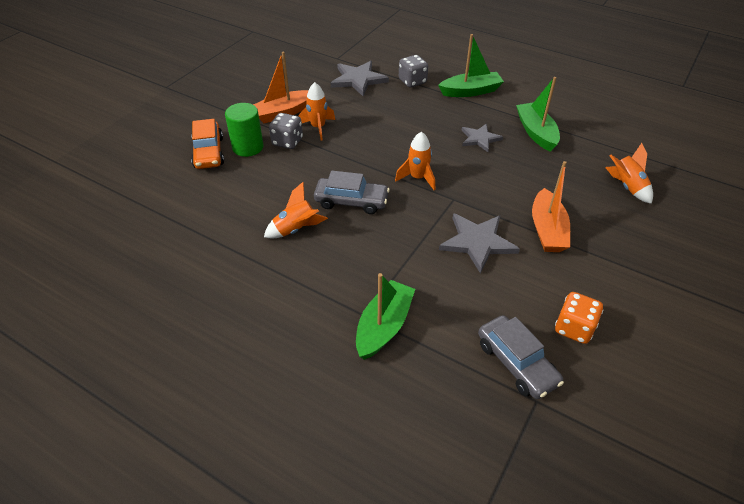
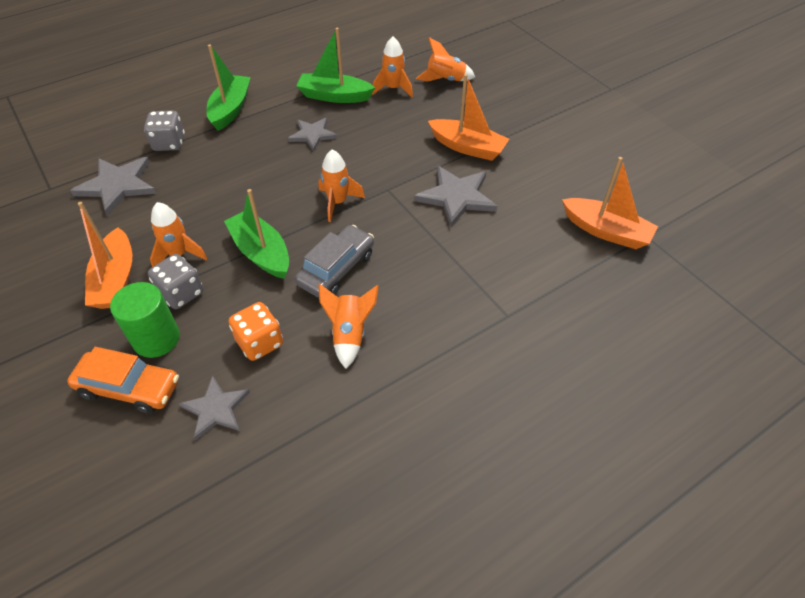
camera: 65 degrees left, 5 degrees up
green boat [356,273,415,360] -> green boat moved to [224,189,289,279]
grey car [478,315,564,399] -> orange boat [562,157,658,249]
orange dice [555,292,603,344] -> orange dice moved to [229,302,283,361]
none -> grey star [179,375,250,441]
none -> orange rocket [372,37,413,97]

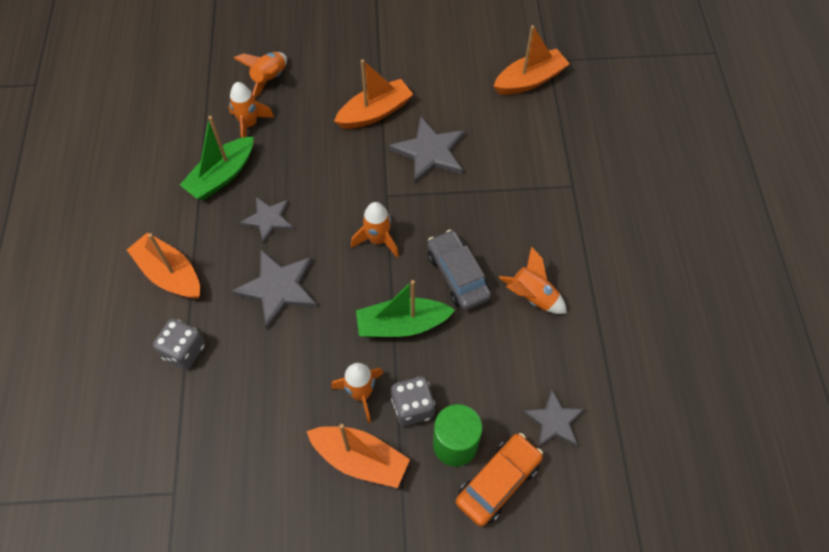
camera: 60 degrees left, 10 degrees up
grey star [70,157,156,216] -> grey star moved to [232,250,318,329]
green boat [207,44,251,131] -> orange boat [127,232,200,299]
orange dice [229,302,283,361] -> none

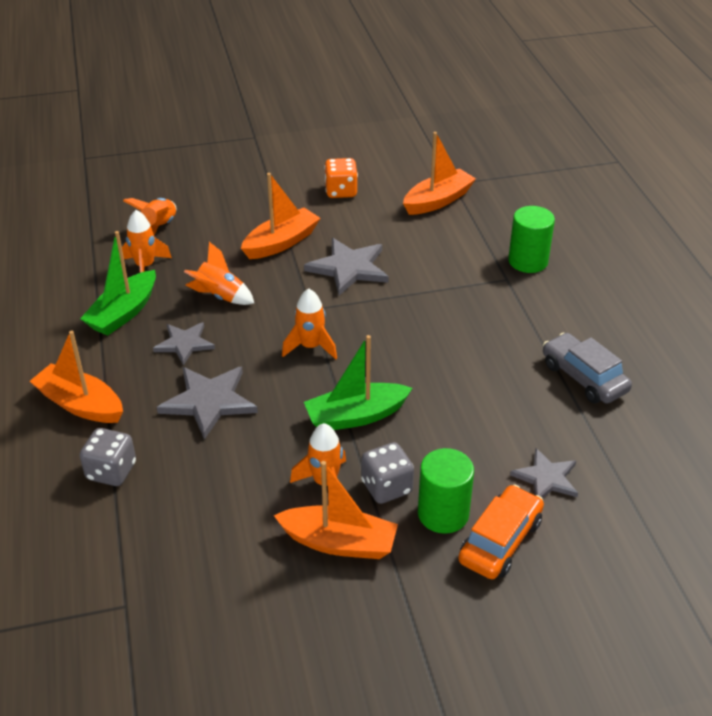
camera: 10 degrees left, 20 degrees down
grey car [427,230,491,310] -> grey car moved to [543,333,632,404]
orange rocket [499,247,567,314] -> orange rocket moved to [184,242,254,305]
none -> orange dice [324,158,358,198]
none -> green cylinder [508,206,555,273]

